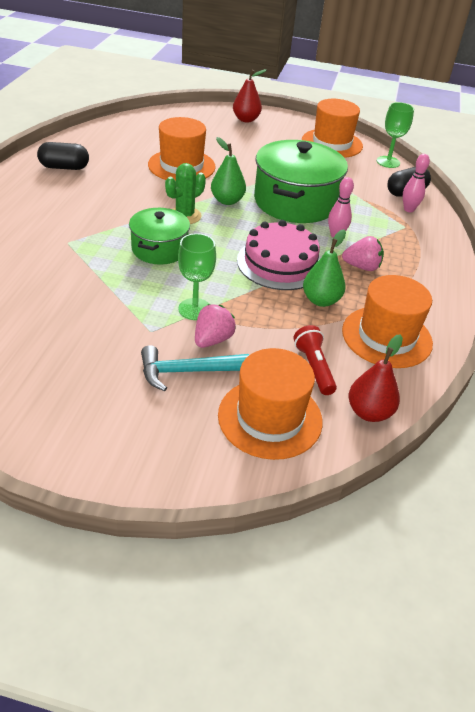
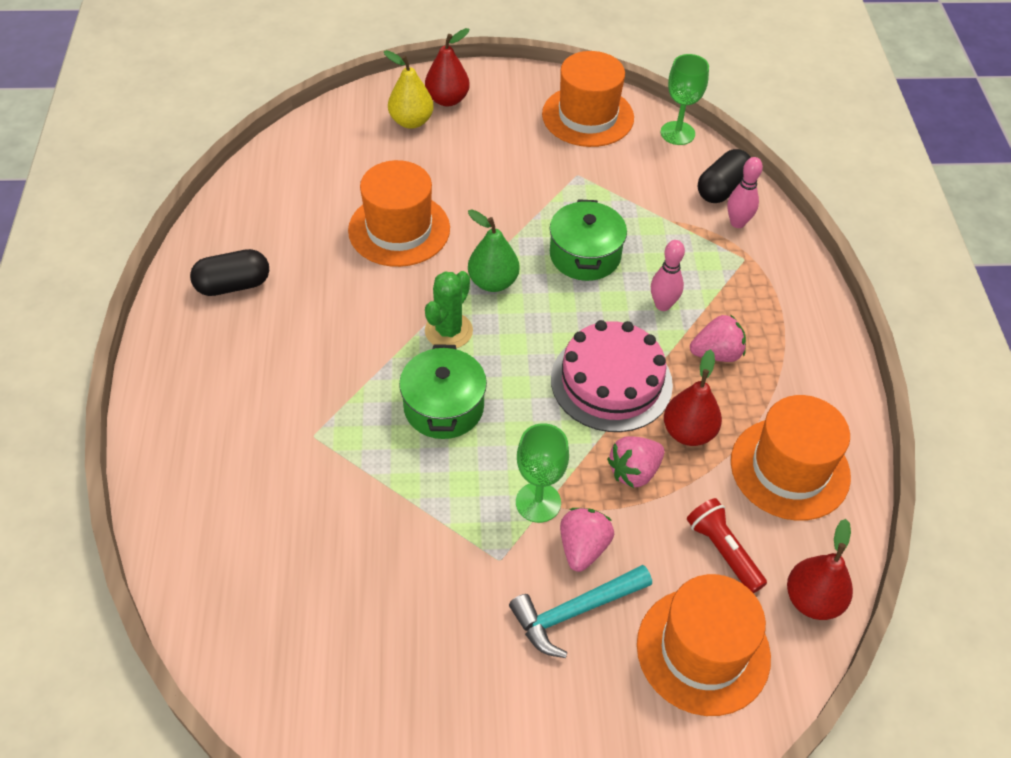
camera: 15 degrees left, 10 degrees up
green pot [254,140,348,223] -> green pot [550,199,627,281], size x0.59
green pear [303,230,346,307] -> red pear [664,349,722,446]
none -> yellow pear [384,50,434,129]
none -> pink strawberry [607,436,664,488]

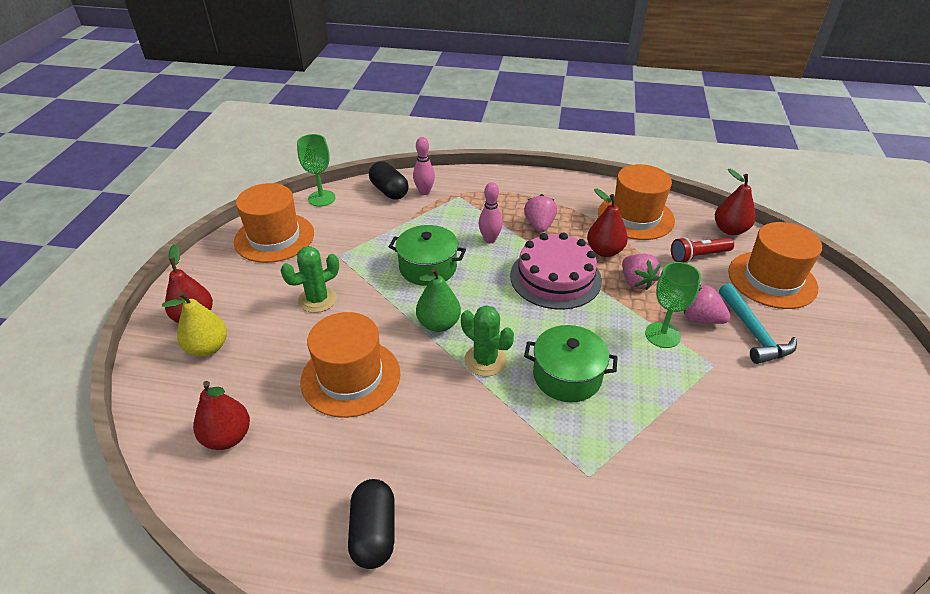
camera: 75 degrees left, 10 degrees down
none -> red pear [193,381,250,450]
none -> green cactus [281,246,339,313]

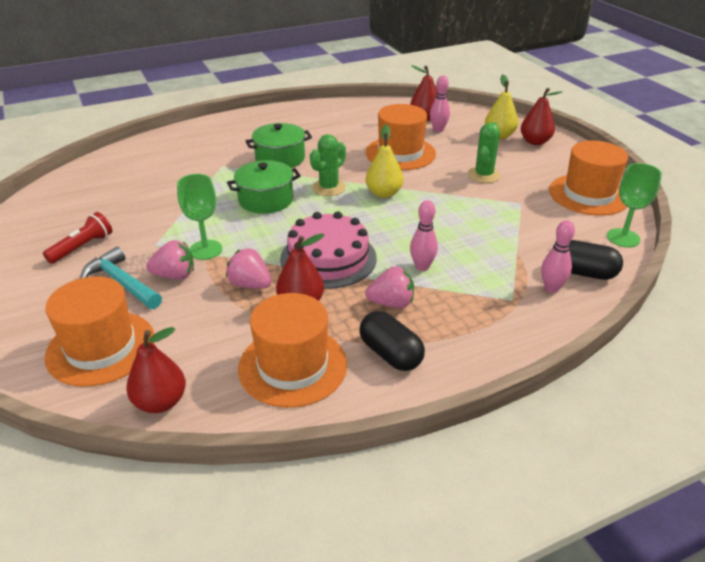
camera: 145 degrees right, 5 degrees down
black capsule [348,479,395,569] -> black capsule moved to [359,311,425,371]
green pot [389,225,466,286] -> green pot moved to [246,123,312,168]
green pear [416,268,461,332] -> yellow pear [366,125,403,198]
green cactus [461,305,514,376] -> green cactus turned 60 degrees counterclockwise [310,134,346,196]
pink strawberry [524,194,557,232] -> pink strawberry turned 60 degrees counterclockwise [365,266,414,308]
red flashlight [671,237,734,263] -> red flashlight moved to [43,212,112,264]
none -> pink bowling pin [430,76,450,132]

